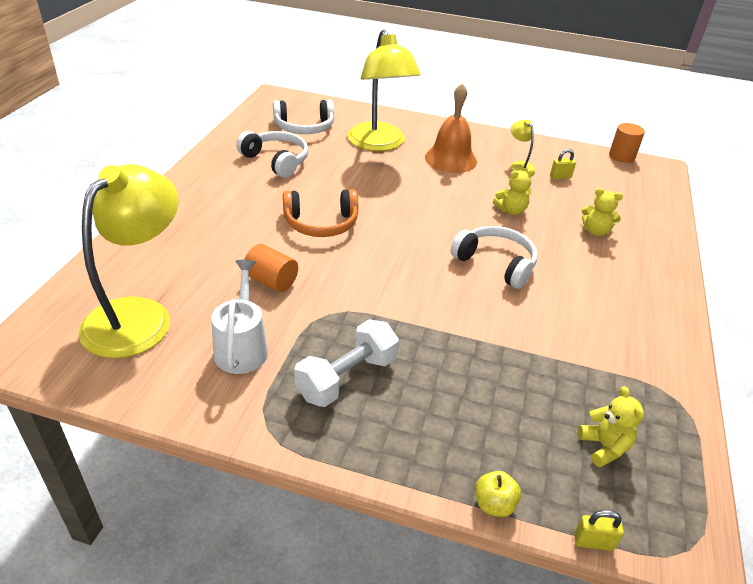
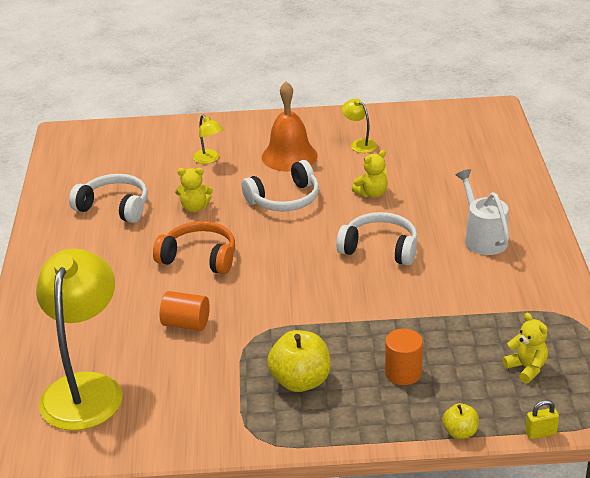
camera: 15 degrees left, 5 degrees down
white watering can [211,260,268,374] -> white watering can moved to [456,169,509,255]
white headphones [273,100,334,134] -> white headphones moved to [242,160,319,211]
orange headphones [283,189,358,237] -> orange headphones turned 135 degrees counterclockwise [153,221,235,274]
white dumbbell [294,320,399,407] -> yellow apple [267,330,331,392]
yellow lamp [347,30,421,151] -> yellow lamp [193,115,223,164], size x0.41
yellow padlock [550,149,576,179] -> none
yellow teddy bear [582,188,623,236] -> yellow teddy bear moved to [175,168,213,212]
orange cylinder [609,123,645,163] -> orange cylinder moved to [385,329,423,385]

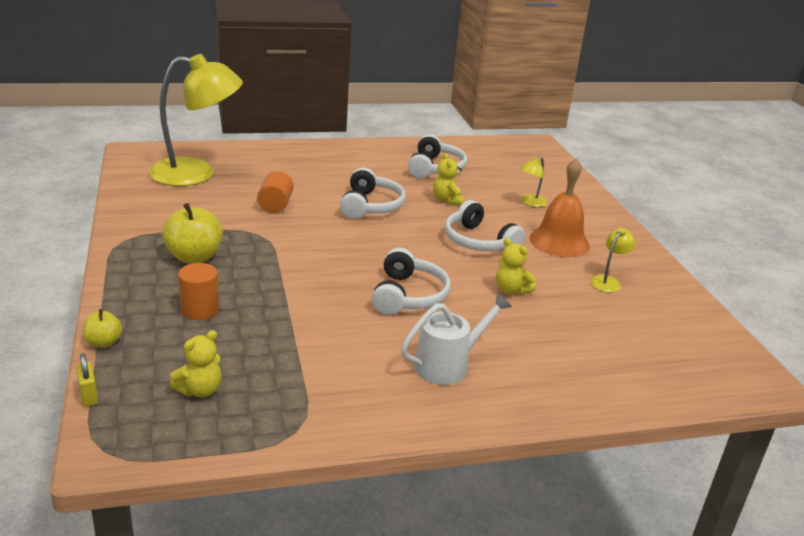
camera: 75 degrees right, 5 degrees down
orange headphones [153,221,235,274] -> white headphones [340,168,406,219]

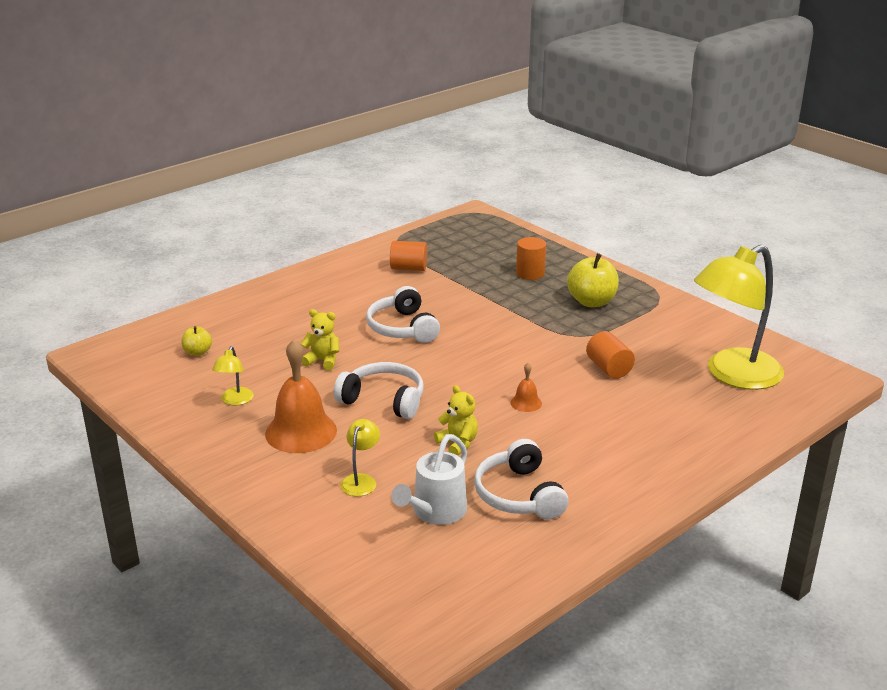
camera: 155 degrees right, 0 degrees up
yellow padlock [76,354,98,406] -> none
yellow apple [83,309,122,348] -> yellow apple moved to [181,326,212,356]
yellow teddy bear [169,330,221,397] -> none
white headphones [340,168,406,219] -> orange bell [511,363,542,412]
white watering can [401,293,512,385] -> white watering can moved to [391,434,467,525]
none -> orange cylinder [390,241,427,271]

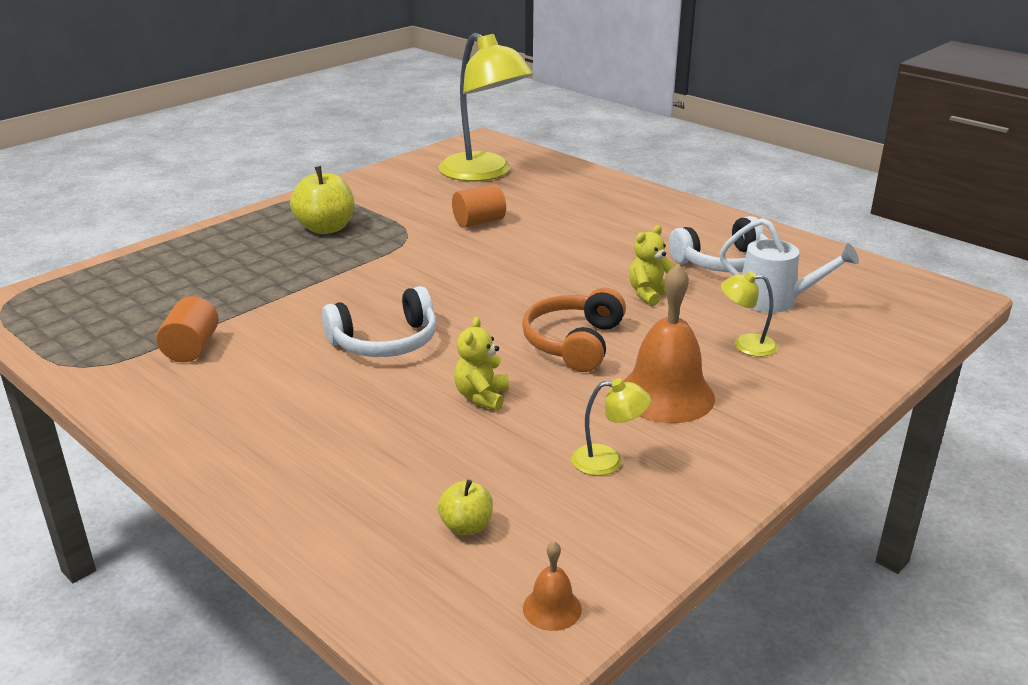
camera: 95 degrees left, 0 degrees up
white headphones [334,362,424,419] -> orange headphones [522,288,626,372]
orange bell [511,363,542,412] -> orange bell moved to [523,541,582,631]
orange cylinder [516,237,546,280] -> none

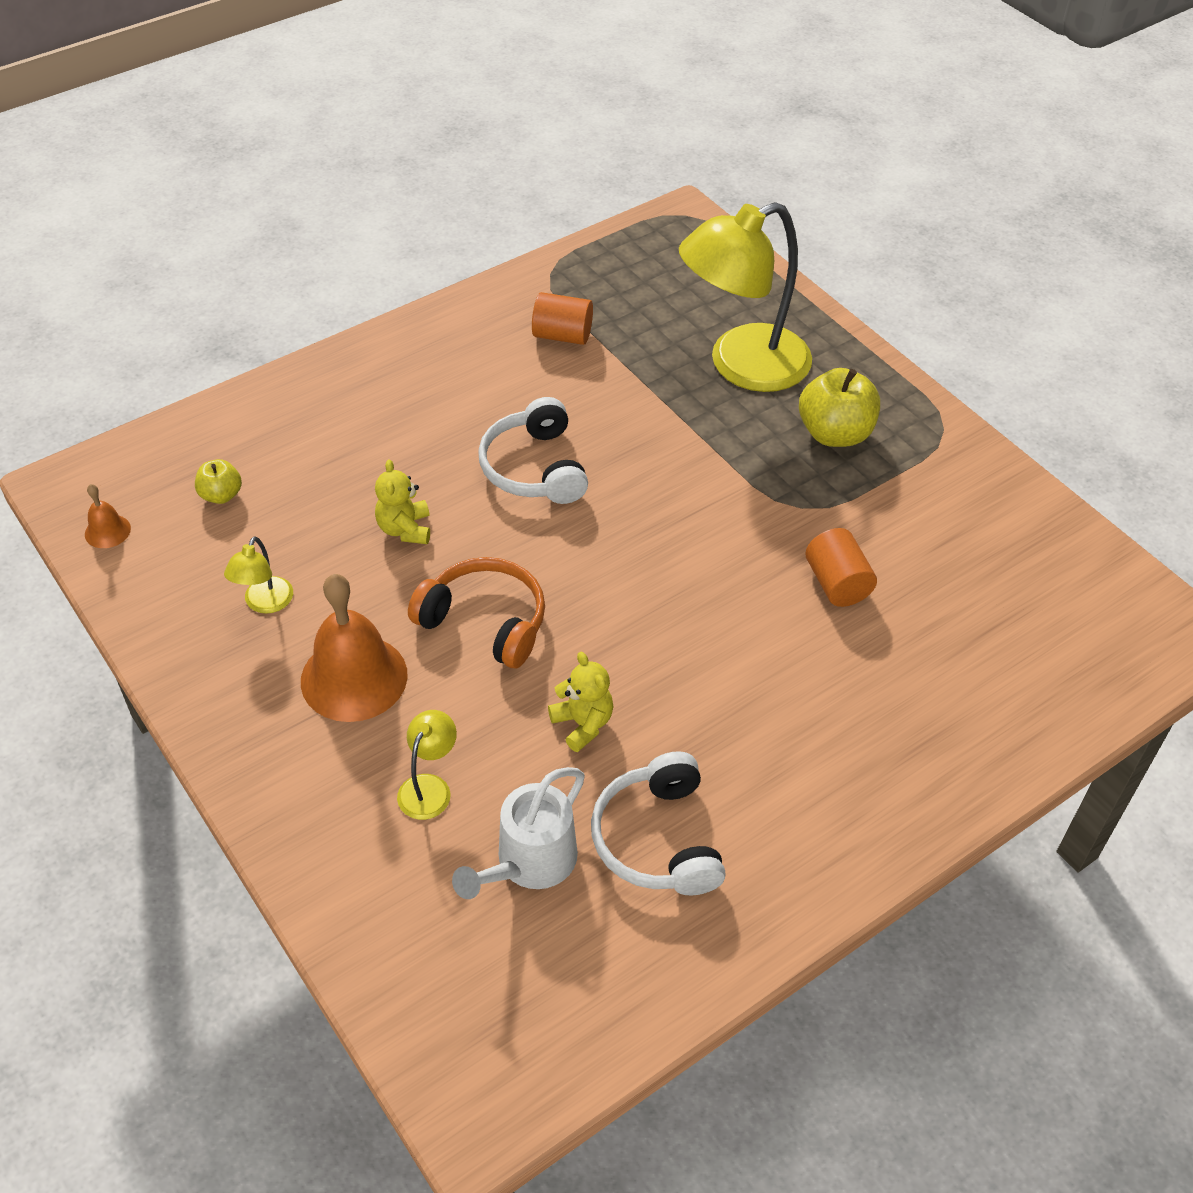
camera: 100 degrees right, 20 degrees up
yellow lamp [439,33,533,181] -> yellow lamp moved to [679,202,812,392]
yellow teddy bear [454,317,509,411] -> yellow teddy bear turned 120 degrees counterclockwise [375,459,430,544]

